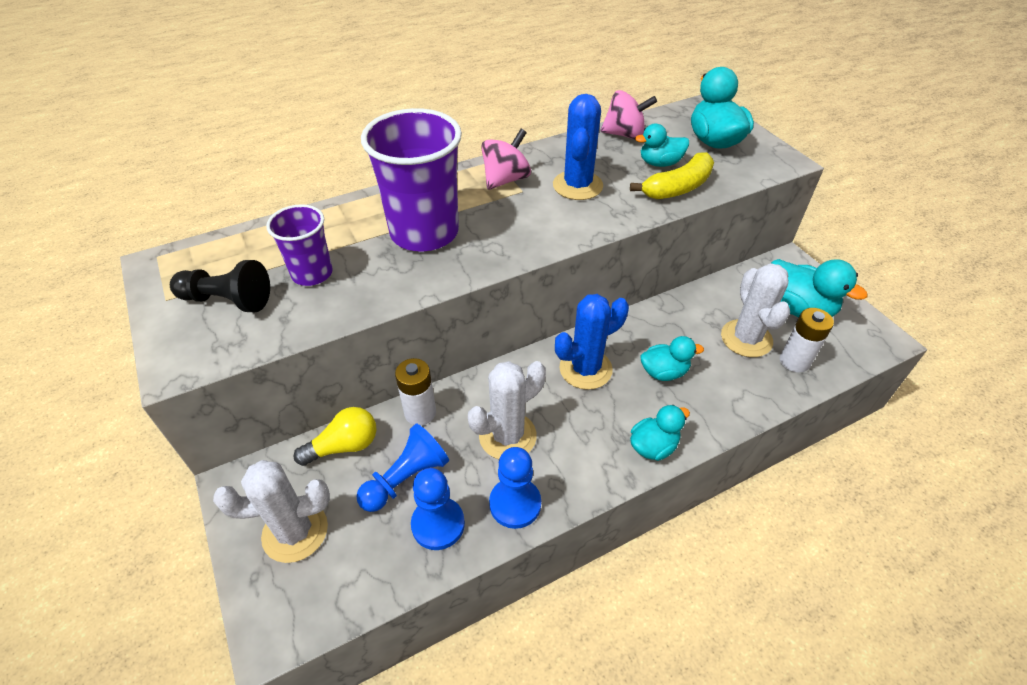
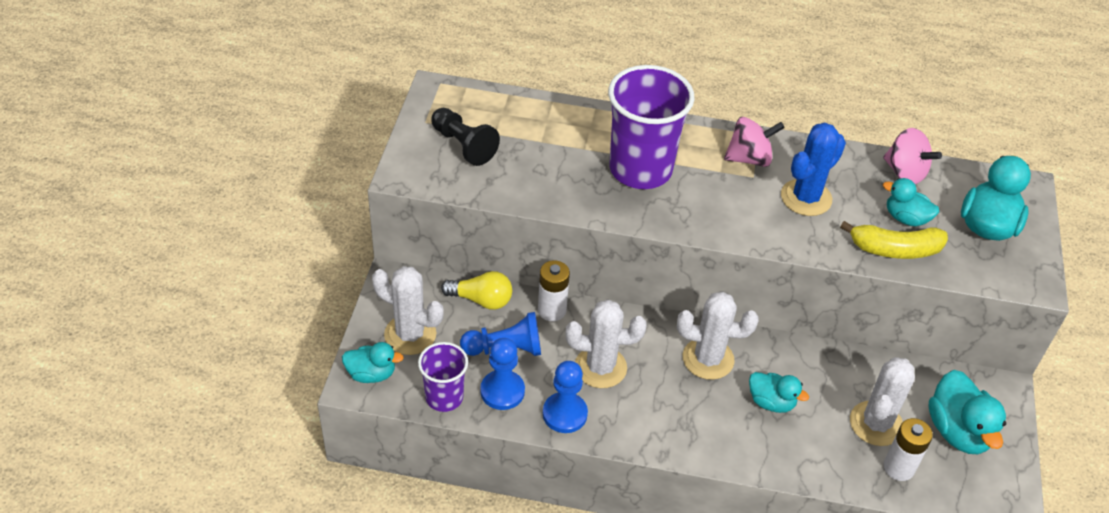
camera: 35 degrees right, 0 degrees up
purple cup [266,204,333,286] -> purple cup moved to [418,342,468,412]
blue cactus [555,294,629,390] -> white cactus [677,292,759,380]
turquoise duck [630,405,690,461] -> turquoise duck moved to [342,342,404,383]

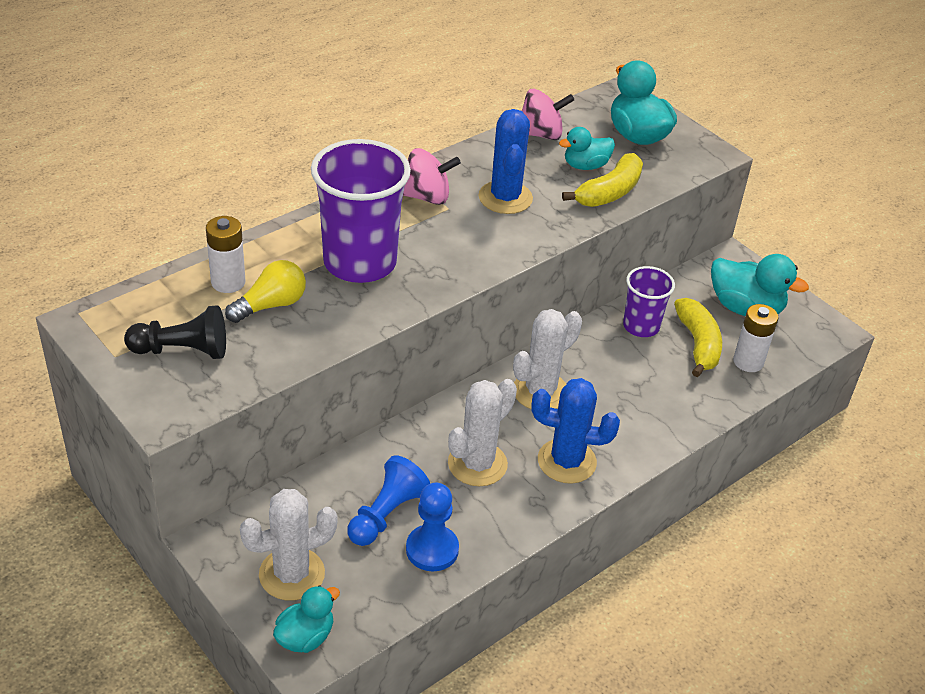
camera: 50 degrees left, 5 degrees down
purple cup [418,342,468,412] -> purple cup moved to [623,266,675,337]
yellow light bulb [441,271,512,310] -> yellow light bulb moved to [225,260,306,323]
white battery [538,260,570,321] -> white battery moved to [206,216,245,293]
blue pawn [543,361,588,433] -> none
pink spinning top [724,117,785,167] -> pink spinning top turned 60 degrees clockwise [403,148,461,205]
turquoise duck [749,372,809,413] -> none
white cactus [850,357,915,446] -> yellow banana [674,298,722,377]
none -> blue cactus [531,378,620,484]

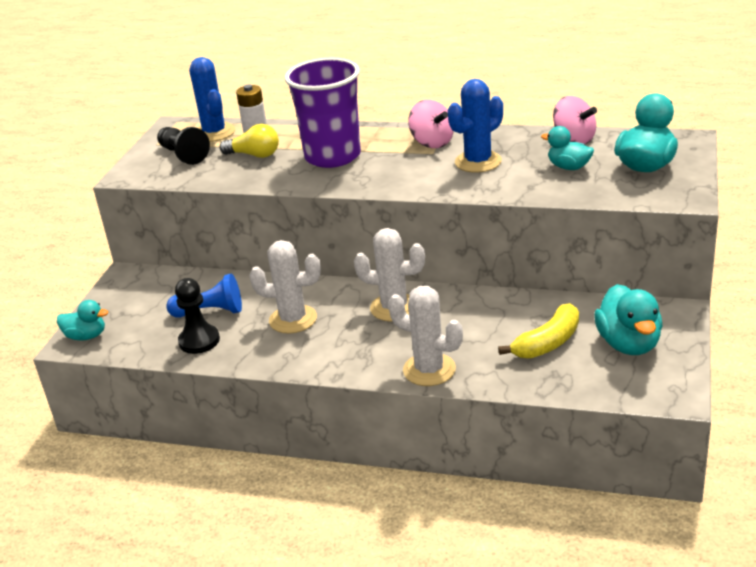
camera: 60 degrees right, 10 degrees down
white cactus [240,489,337,601] -> white cactus moved to [388,286,463,386]
blue pawn [406,483,459,571] -> black pawn [175,278,220,354]
blue cactus [531,378,620,484] -> blue cactus moved to [189,57,235,142]
yellow banana [562,153,643,207] -> none
purple cup [623,266,675,337] -> none
white battery [733,304,778,372] -> none

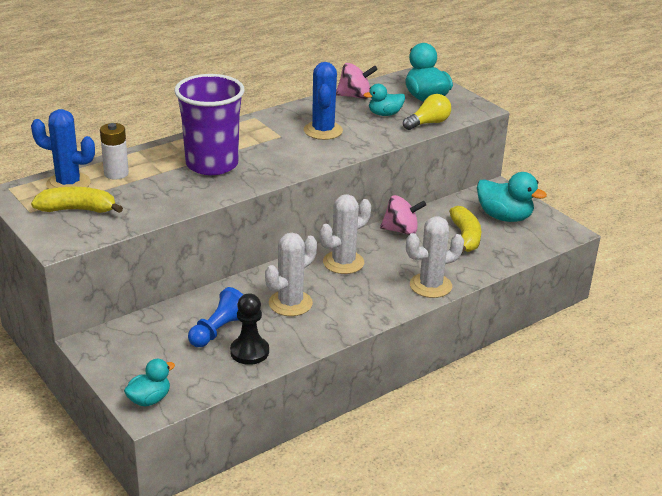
camera: 55 degrees left, 0 degrees up
black pawn [157,127,210,165] -> yellow banana [31,187,123,213]
yellow light bulb [220,124,279,158] -> yellow light bulb moved to [403,94,451,130]
pink spinning top [408,100,454,148] -> pink spinning top moved to [380,195,426,235]

